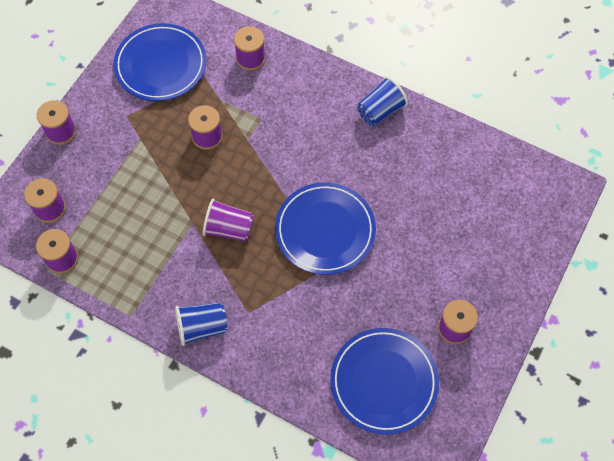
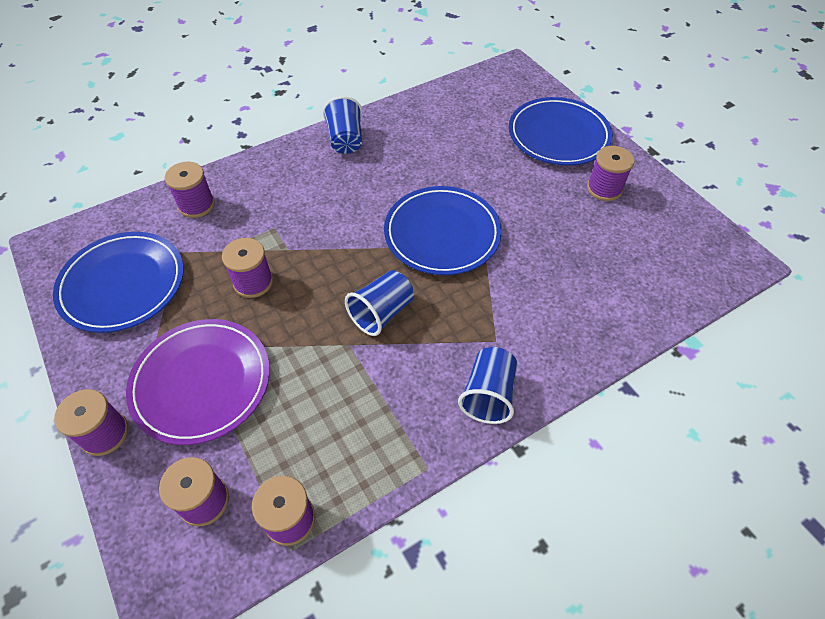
camera: 60 degrees left, 10 degrees down
purple cup [203,198,254,242] -> blue cup [345,270,414,336]
blue plate [330,328,439,435] -> blue plate moved to [509,97,613,166]
none -> purple plate [126,319,270,445]

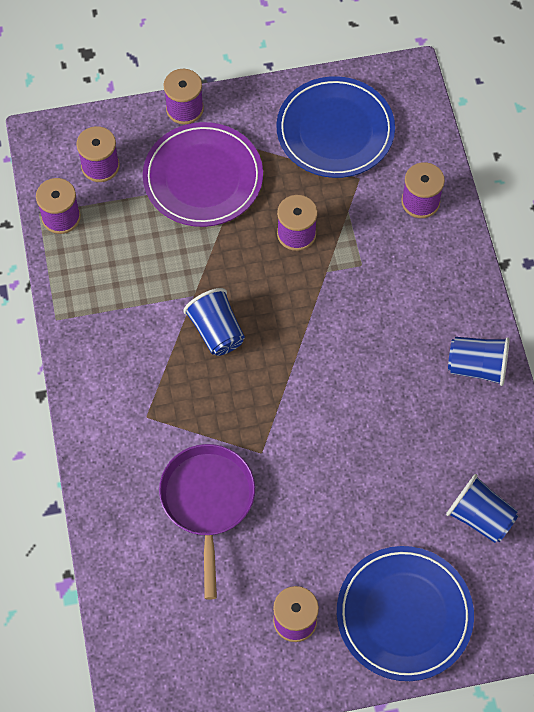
camera: 110 degrees right, 10 degrees up
blue plate [384,186,502,275] -> none
blue cup [458,347,517,424] -> blue cup moved to [446,474,518,543]
none -> purple pan [159,444,255,599]

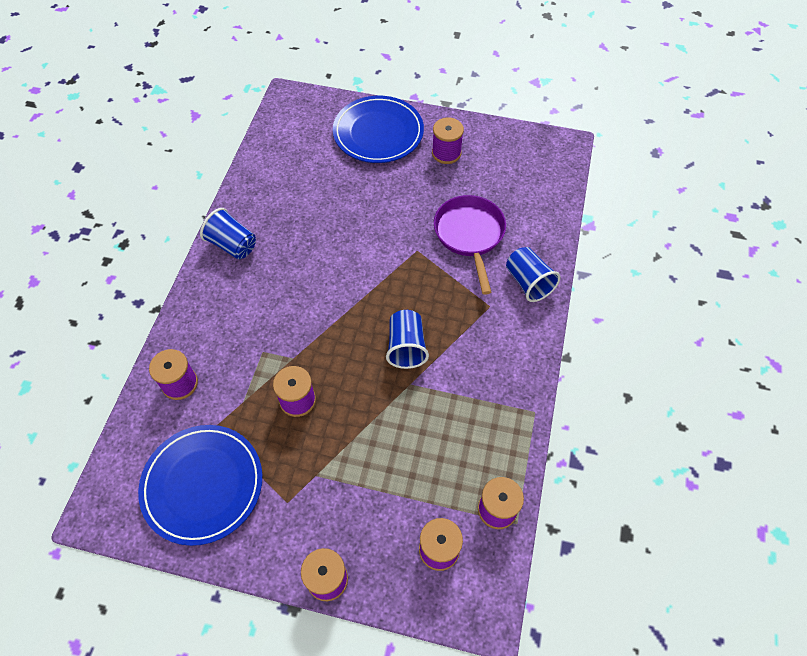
camera: 155 degrees left, 5 degrees down
purple plate [143,122,263,227] -> none
purple pan [159,444,255,599] -> purple pan turned 150 degrees clockwise [434,195,506,295]
blue cup [446,474,518,543] -> blue cup moved to [506,247,561,302]

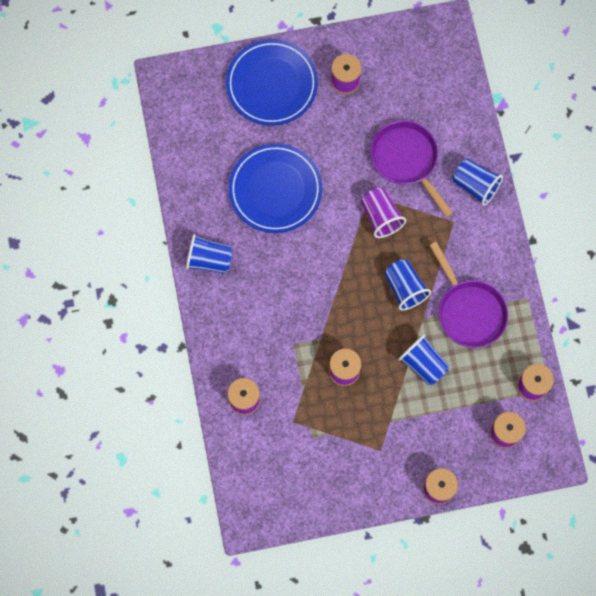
camera: 25 degrees left, 15 degrees up
blue plate [138,425,263,546] -> blue plate moved to [229,144,322,233]
none -> purple cup [361,188,406,238]
none -> blue cup [398,334,449,385]
none -> purple pan [429,242,508,348]

